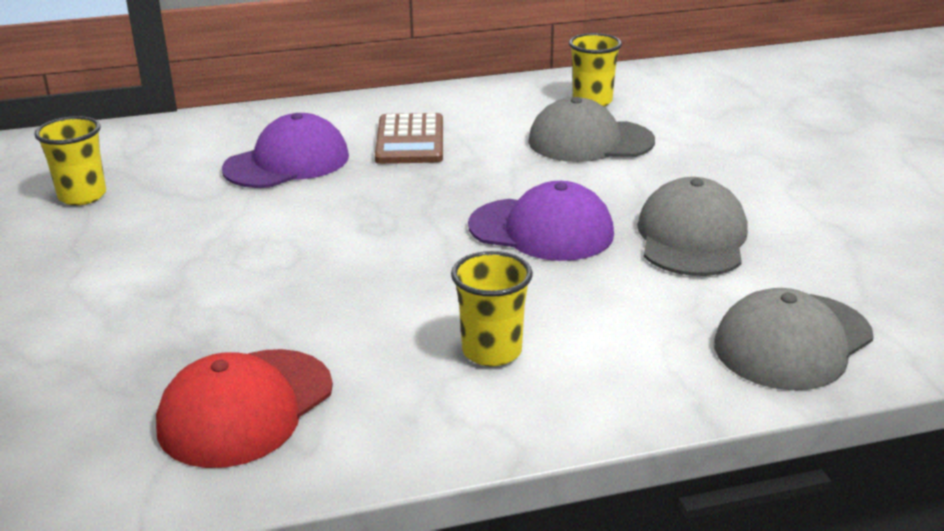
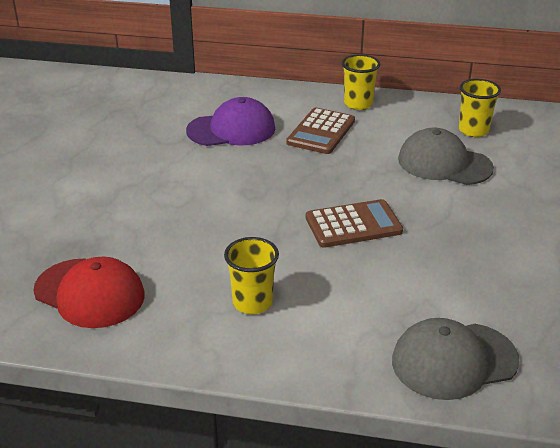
camera: 25 degrees right, 5 degrees up
yellow cup [34,116,106,205] -> yellow cup moved to [342,54,380,110]
red cap [156,349,333,468] -> red cap turned 120 degrees counterclockwise [33,257,145,328]
purple cap [468,181,614,261] -> brown calculator [306,199,403,248]
grey cap [637,177,748,276] -> none

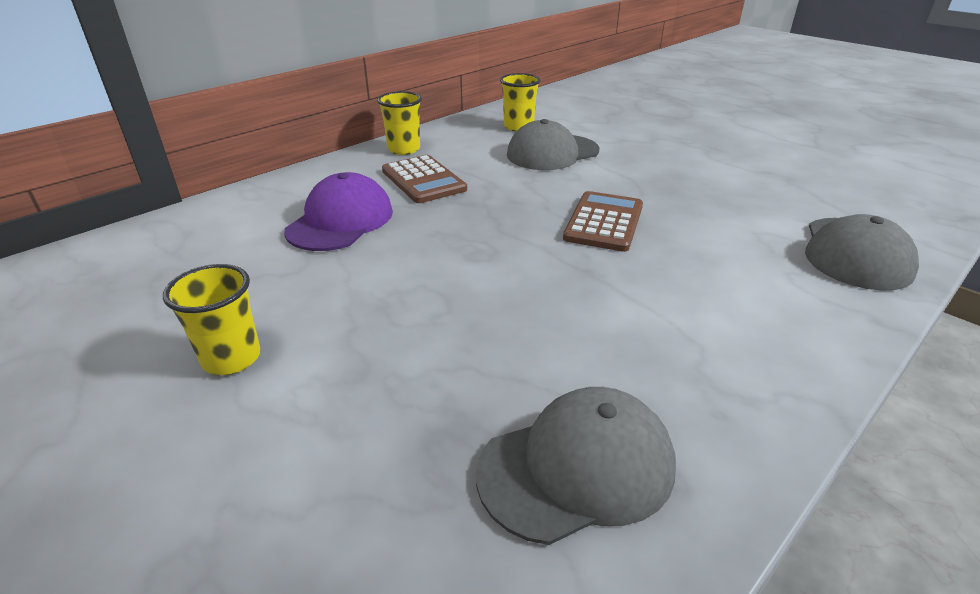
camera: 55 degrees left, 0 degrees up
red cap [33,257,145,328] -> grey cap [476,387,676,545]
yellow cup [224,237,279,314] -> yellow cup moved to [163,264,261,375]

